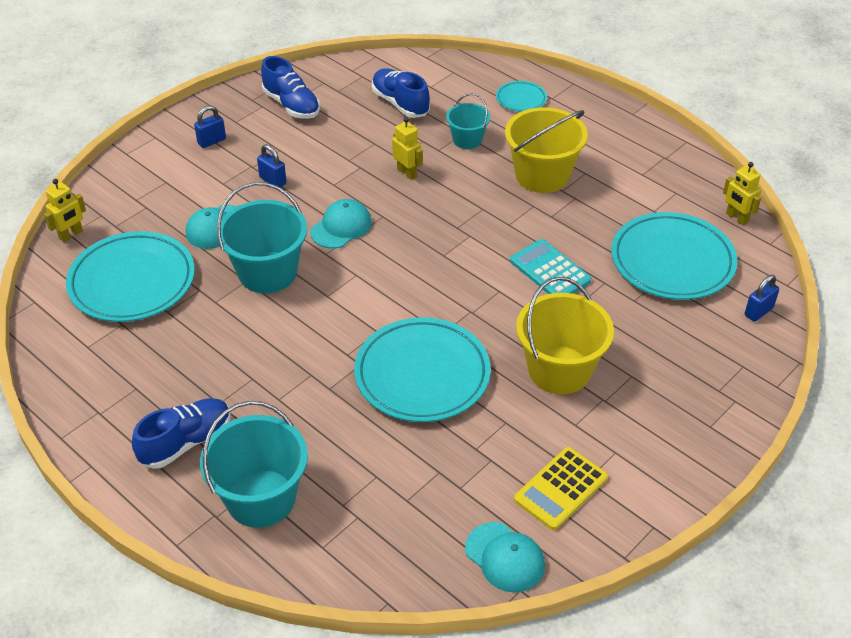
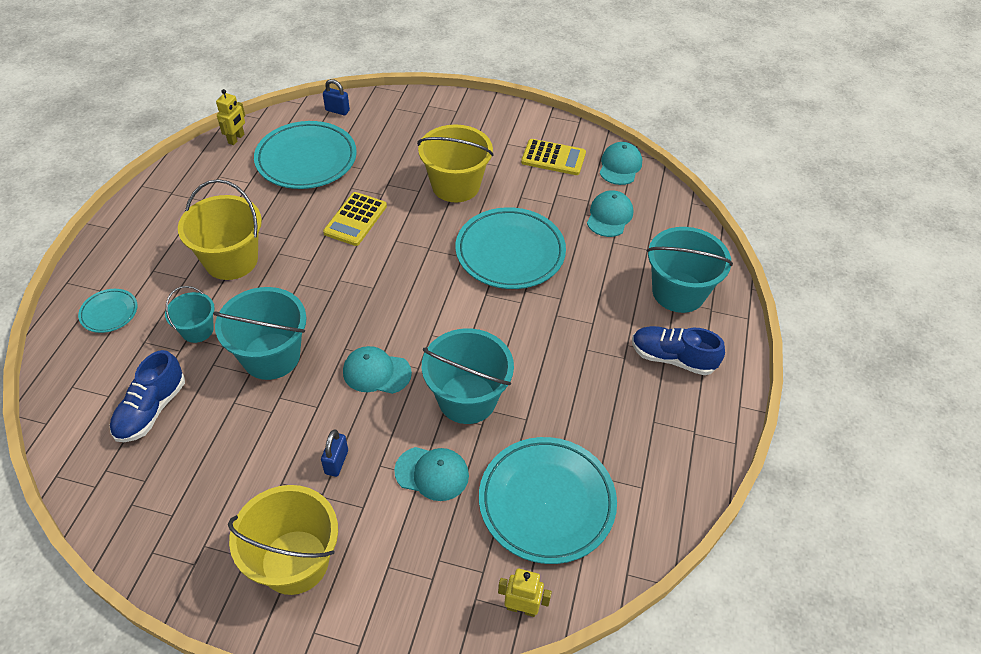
camera: 120 degrees left, 5 degrees up
blue padlock [194,105,226,148] -> yellow bucket [228,485,338,595]
blue shoe [261,56,320,119] -> none
yellow robot [392,117,423,180] -> turquoise bucket [213,287,307,380]
turquoise calculator [510,239,591,294] -> yellow calculator [323,192,387,246]
none -> turquoise cap [587,190,633,237]

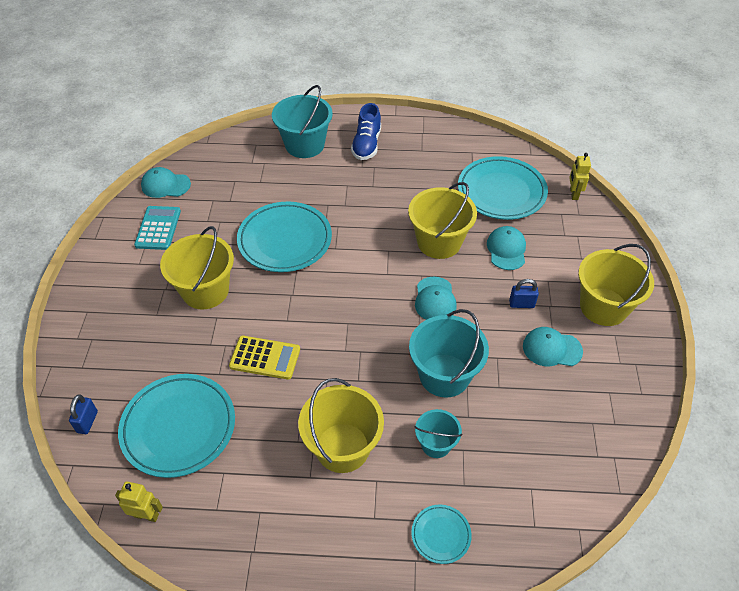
camera: 100 degrees left, 0 degrees up
blue shoe [110,350,185,442] -> none
turquoise bucket [422,328,514,424] -> yellow bucket [408,182,477,259]
yellow calculator [521,139,586,175] -> turquoise calculator [134,206,181,250]
turquoise cap [587,190,633,237] -> turquoise cap moved to [523,327,583,366]

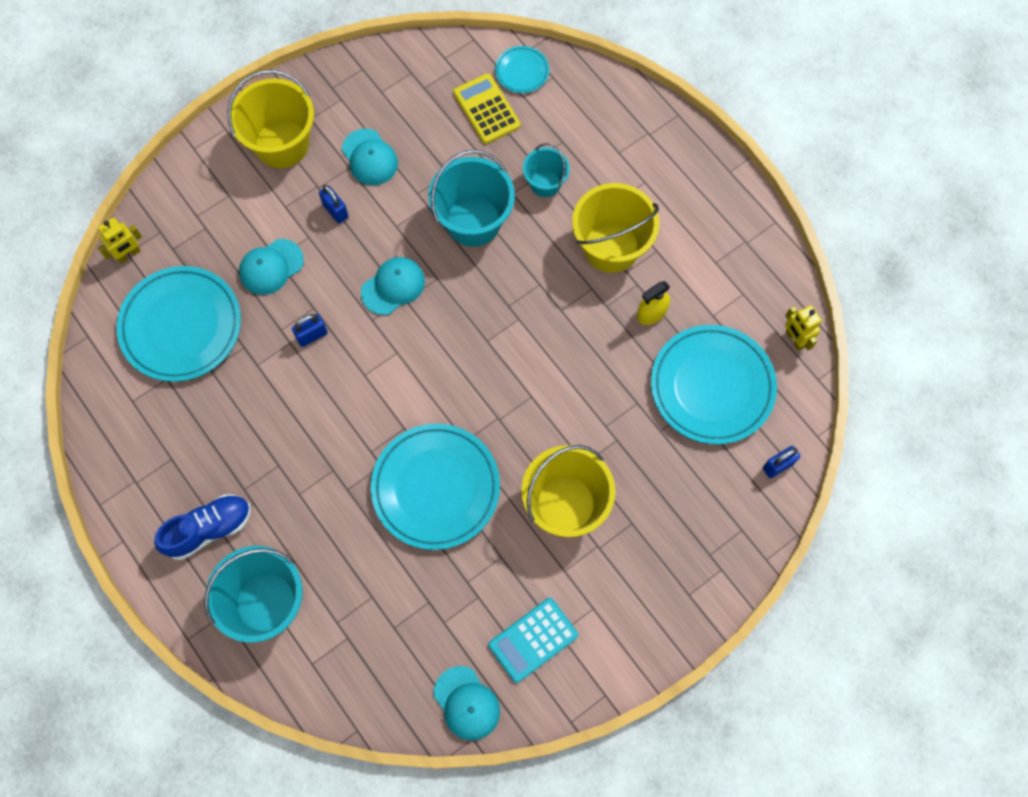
camera: 130 degrees left, 20 degrees up
yellow calculator [229,336,300,379] -> yellow calculator moved to [453,73,521,144]
yellow bucket [408,182,477,259] -> blue padlock [292,314,328,347]
turquoise plate [411,505,472,564] -> turquoise plate moved to [495,46,549,93]
none -> yellow spray bottle [637,281,670,325]

